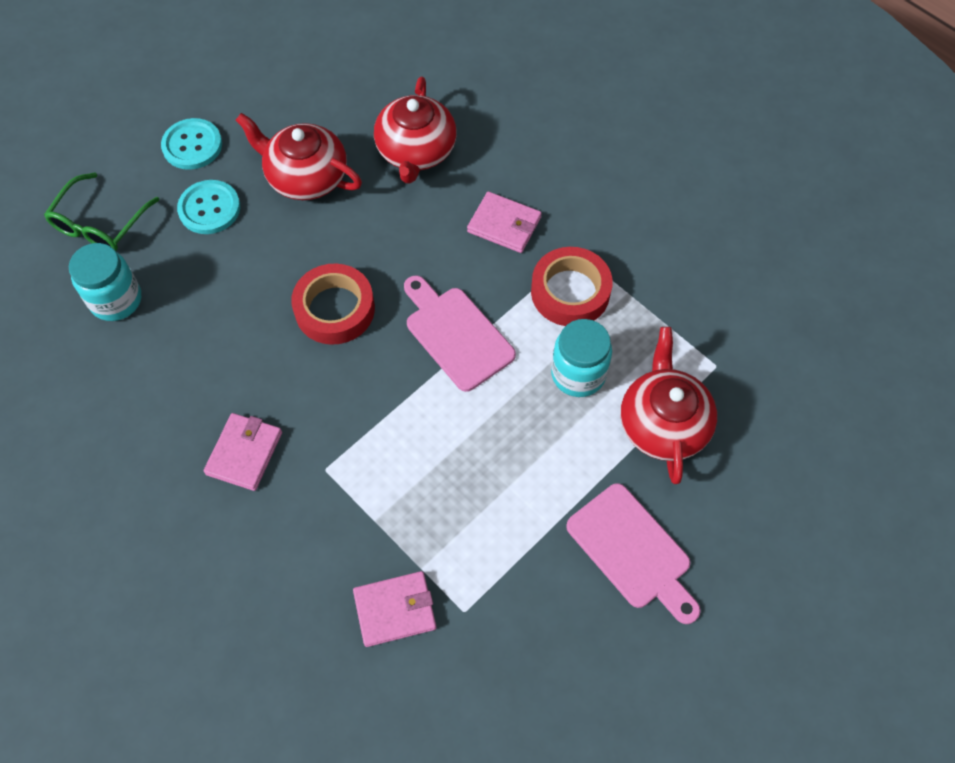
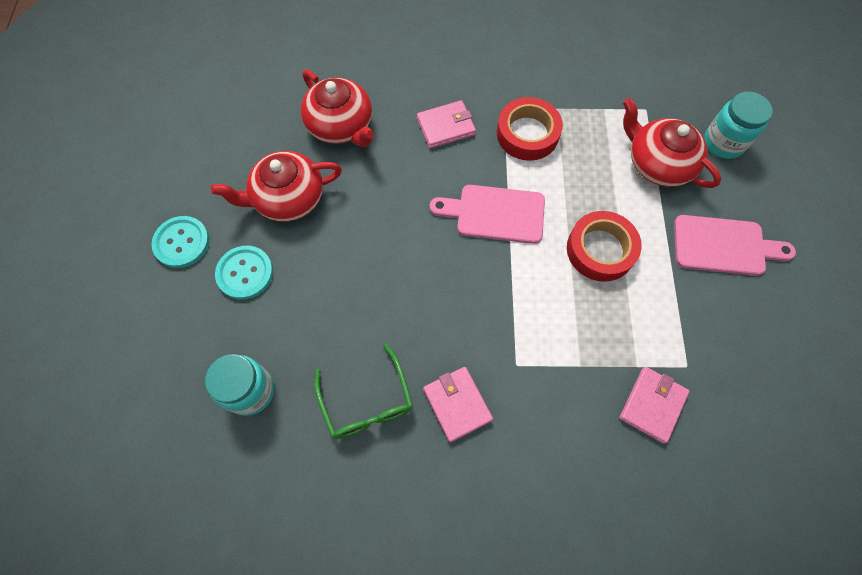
camera: 45 degrees left, 5 degrees up
green glasses [44,172,160,251] -> green glasses moved to [314,344,413,439]
red tape [291,264,375,345] -> red tape moved to [567,211,641,282]
turquoise jar [551,319,612,397] -> turquoise jar moved to [704,92,772,159]

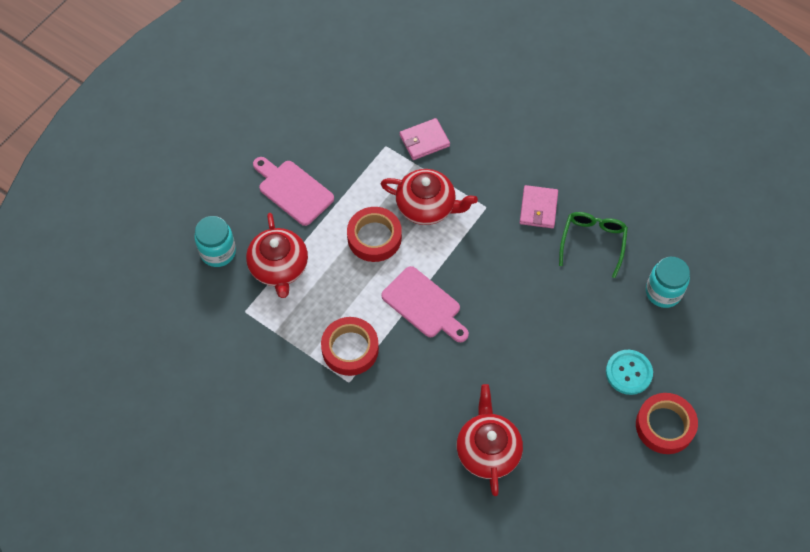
camera: 145 degrees left, 5 degrees down
turquoise button [151,216,210,268] -> red tape [636,393,698,454]
red teapot [211,151,342,222] -> red teapot moved to [381,169,478,225]
pink wallet [417,100,476,148] -> none

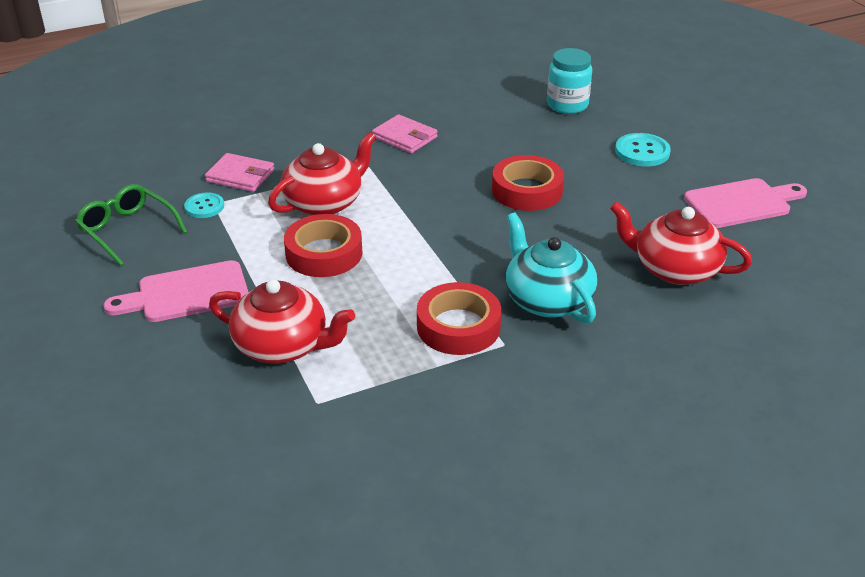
camera: 60 degrees left, 25 degrees down
turquoise jar [194,216,236,267] -> none
pink cutting board [381,266,469,342] -> pink cutting board moved to [684,178,807,228]
pink wallet [400,118,450,160] -> pink wallet turned 75 degrees counterclockwise [205,153,274,192]
green glasses [559,212,628,278] -> green glasses moved to [75,184,187,266]
red tape [636,393,698,454] -> red tape moved to [492,155,564,211]
none -> turquoise button [184,192,224,218]
none -> turquoise teapot [506,212,597,324]

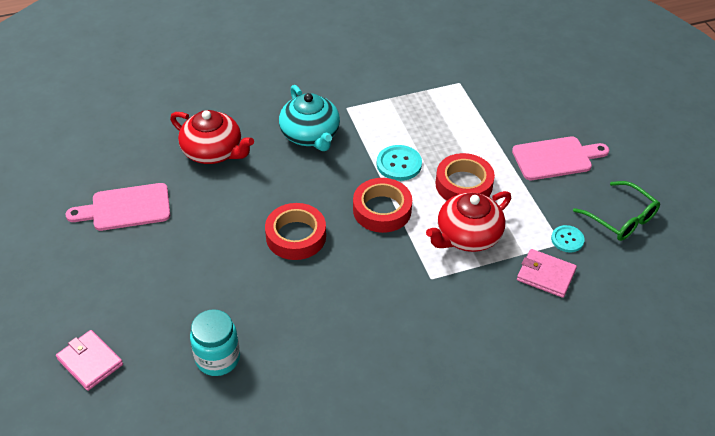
camera: 175 degrees left, 10 degrees up
red teapot [209,279,355,363] -> none
pink wallet [372,114,438,153] -> pink wallet moved to [56,330,123,391]
red tape [417,282,501,355] -> red tape moved to [353,178,412,233]
turquoise button [615,133,671,166] -> turquoise button moved to [377,145,422,181]

